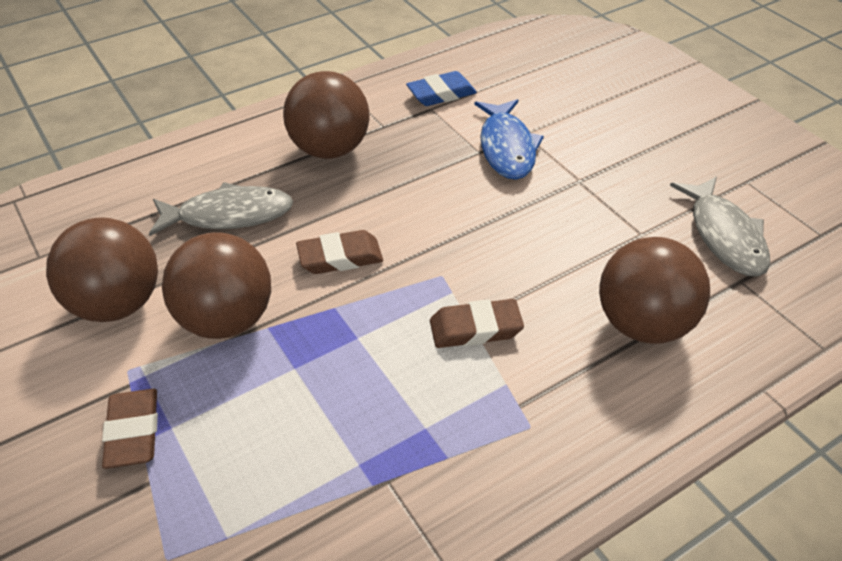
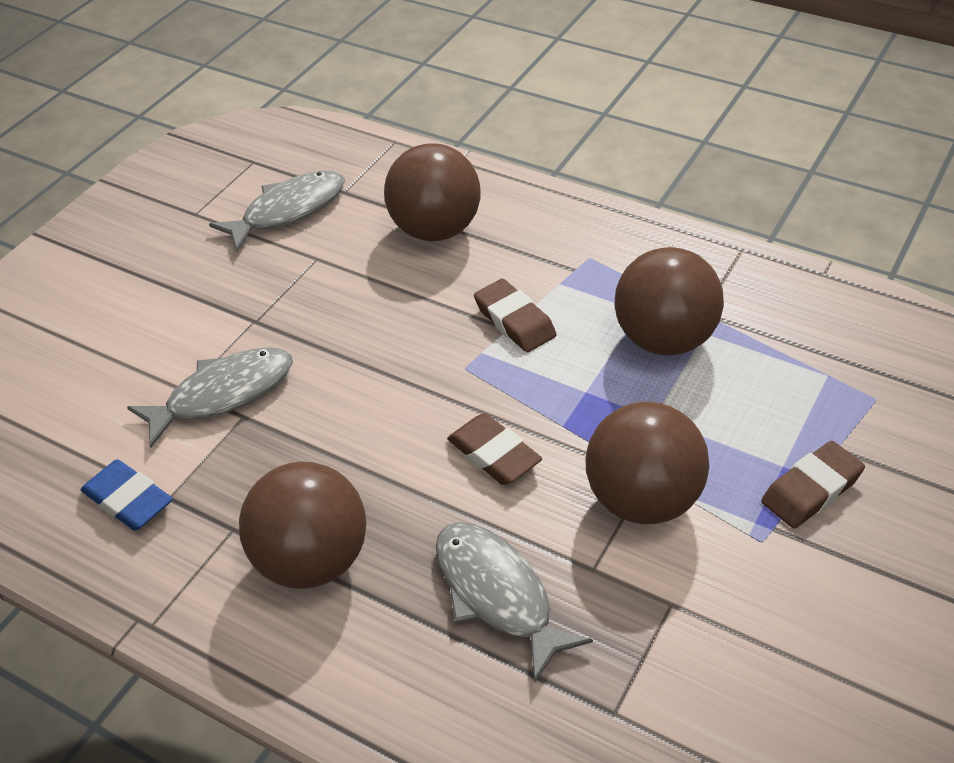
camera: 115 degrees left, 0 degrees up
brown ball [46,217,158,322] -> brown ball moved to [615,247,724,355]
blue fish [474,99,544,180] -> grey fish [127,347,293,448]

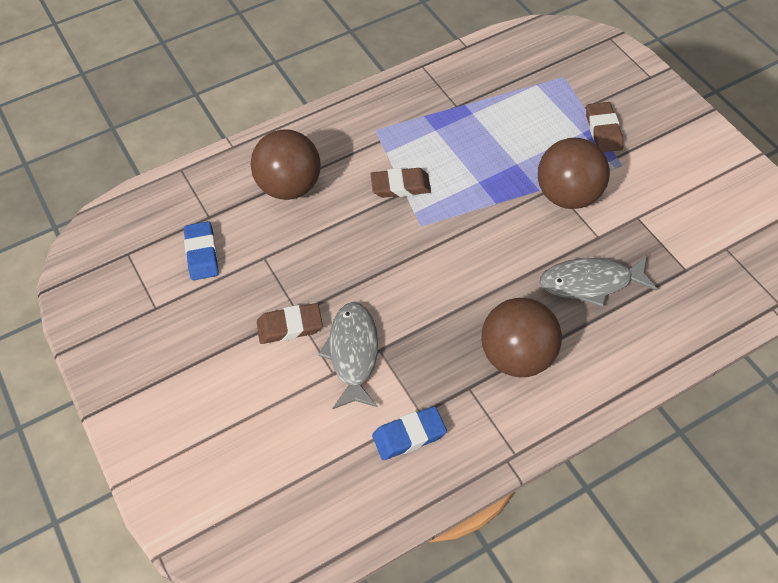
camera: 60 degrees left, 10 degrees up
grey fish [209,171,345,251] -> blue eraser [184,221,219,280]
brown eraser [447,413,542,485] -> brown eraser moved to [257,303,323,344]
brown ball [615,247,724,355] -> none

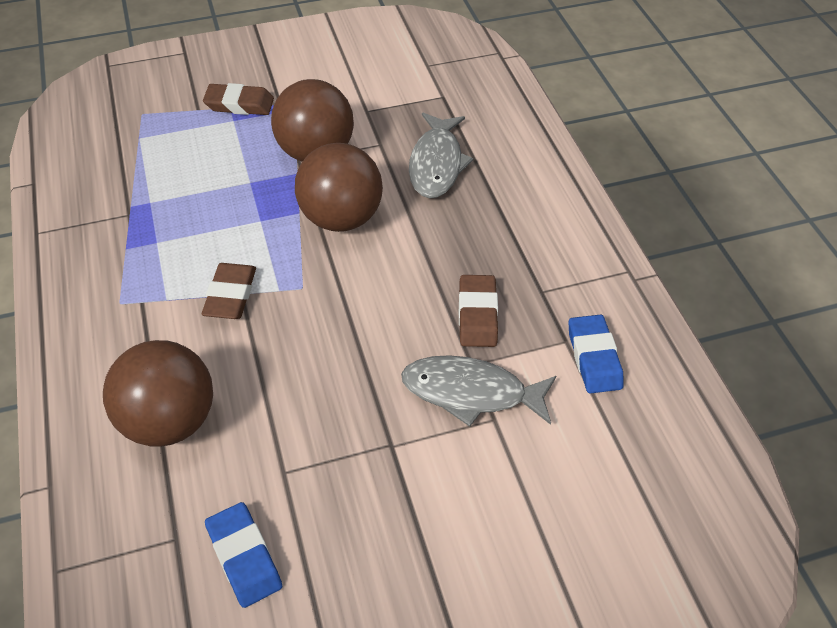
camera: 80 degrees left, 5 degrees down
blue eraser [184,221,219,280] -> blue eraser turned 60 degrees clockwise [205,502,282,608]
brown eraser [257,303,323,344] -> brown eraser moved to [459,275,498,347]
brown ball [481,298,562,377] -> brown ball moved to [295,143,383,232]

